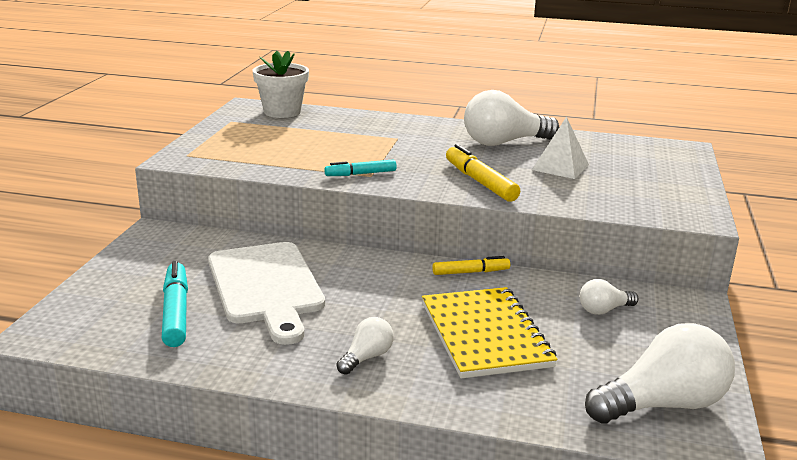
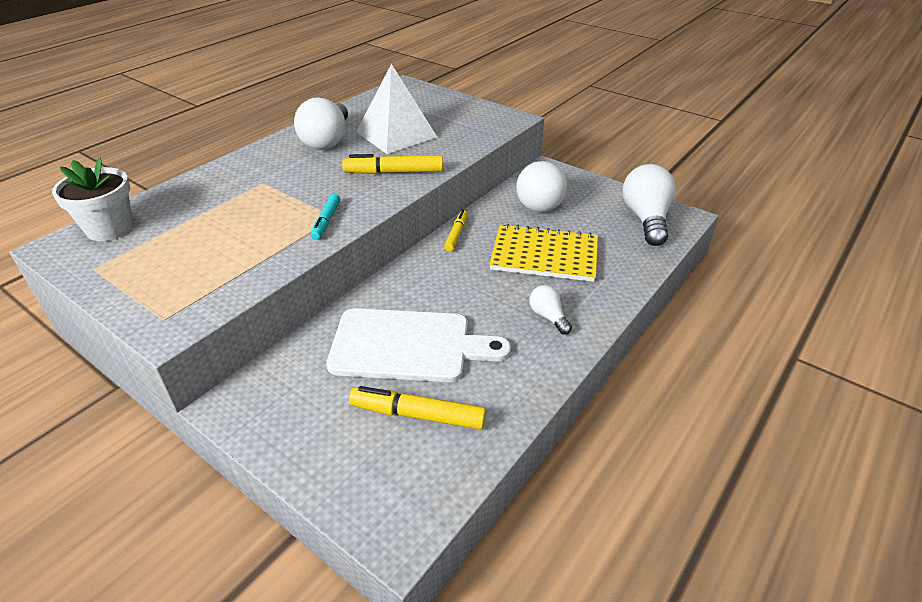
camera: 65 degrees left, 15 degrees up
turquoise marker [162,261,188,347] -> yellow marker [349,386,486,430]
white pyramid [532,116,589,179] -> white pyramid [356,64,438,154], size x1.64
white light bulb [580,279,638,315] -> white light bulb [516,161,567,212], size x1.99

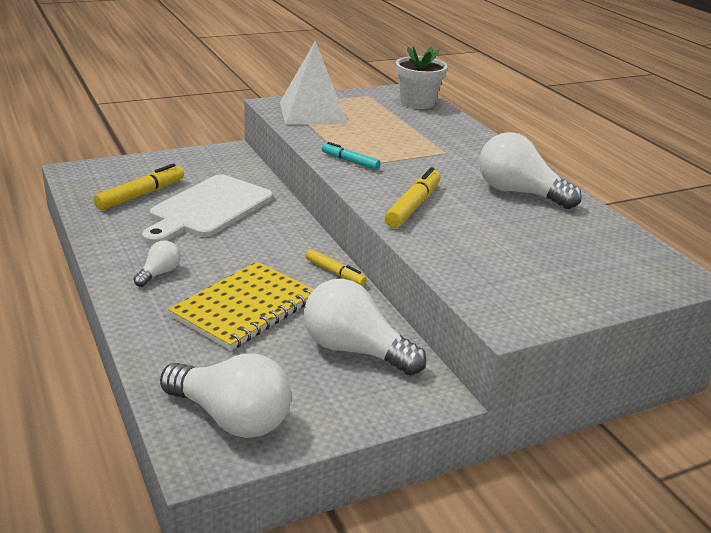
camera: 115 degrees right, 10 degrees down
white pyramid [356,64,438,154] -> white pyramid moved to [280,41,348,124]
white light bulb [529,285,572,335] -> white light bulb turned 60 degrees counterclockwise [134,241,181,287]

